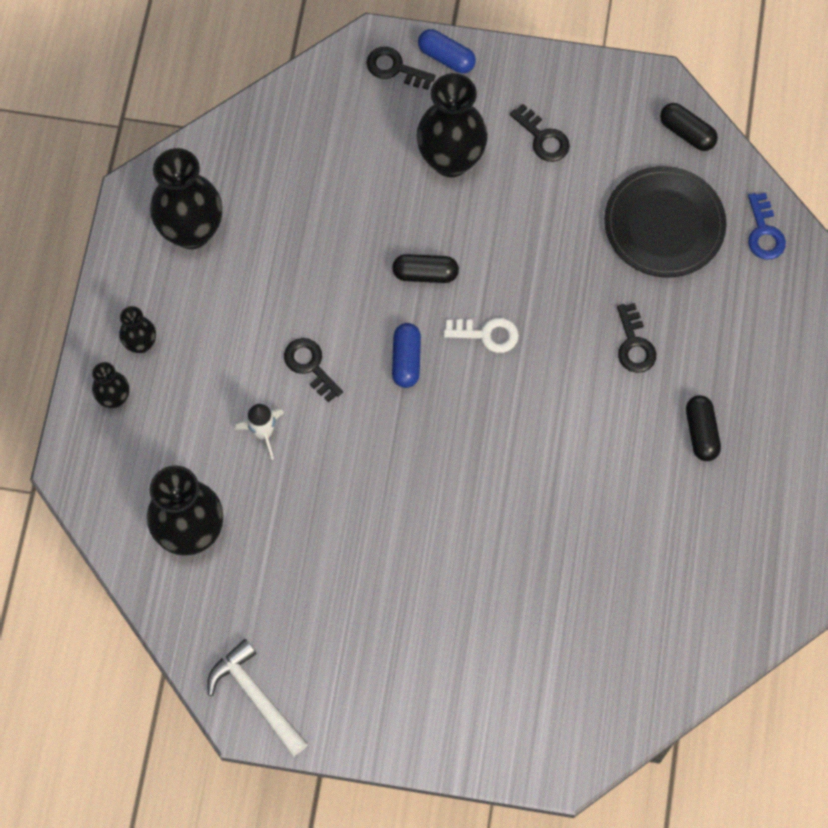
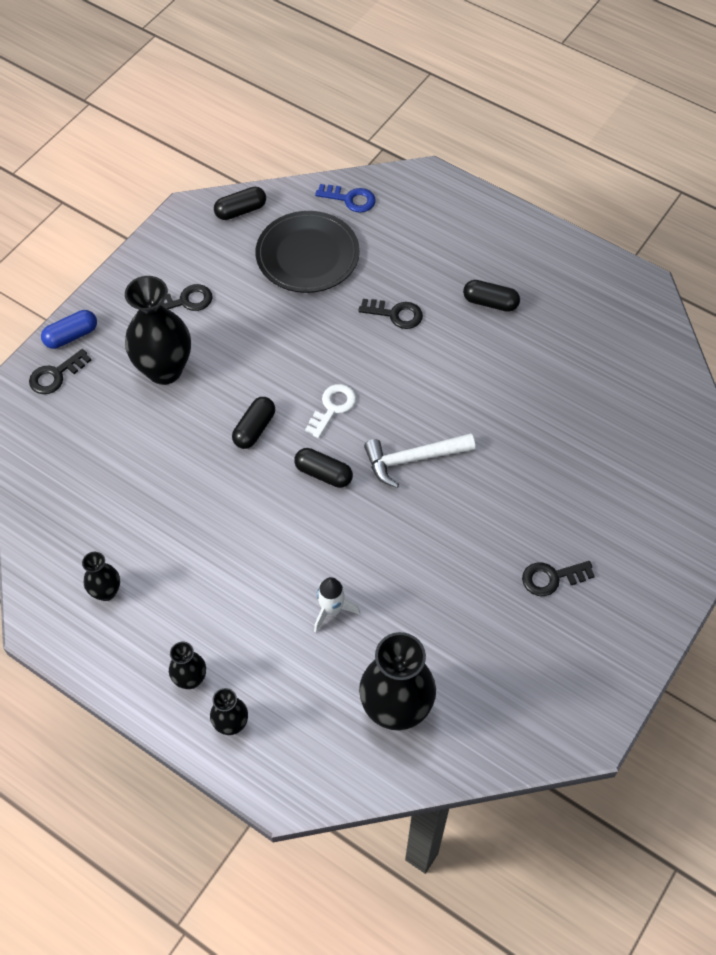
camera: 65 degrees left, 10 degrees down
black vase [150,148,222,249] -> black vase [82,552,120,601], size x0.50
white hammer [207,639,308,756] -> white hammer moved to [364,433,475,488]
black key [284,338,343,402] -> black key moved to [522,561,595,596]
blue capsule [392,323,421,388] -> black capsule [294,448,353,488]

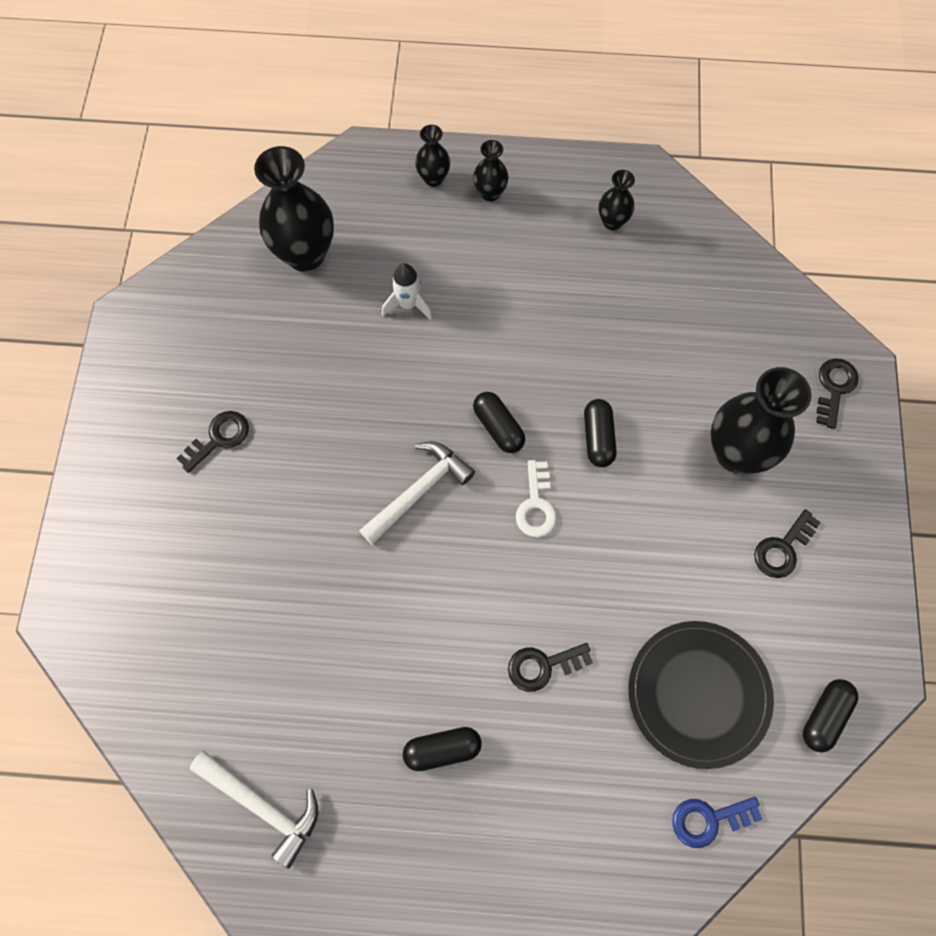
camera: 150 degrees right, 10 degrees up
blue capsule [41,310,97,349] -> none
black capsule [294,448,353,488] -> black capsule turned 60 degrees clockwise [473,392,525,453]
none -> white hammer [189,751,318,869]

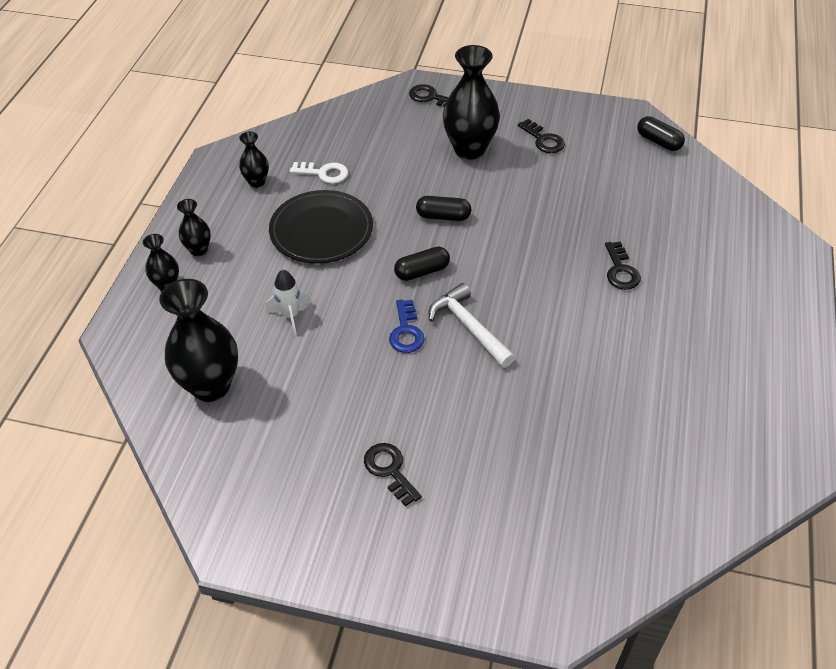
camera: 80 degrees left, 20 degrees down
white hammer [189,751,318,869] -> none
black capsule [403,727,482,771] -> none
white key [516,460,557,537] -> white key moved to [289,162,348,184]
black plate [629,621,774,769] -> black plate moved to [269,190,373,264]
blue key [672,797,763,848] -> blue key moved to [389,300,424,353]

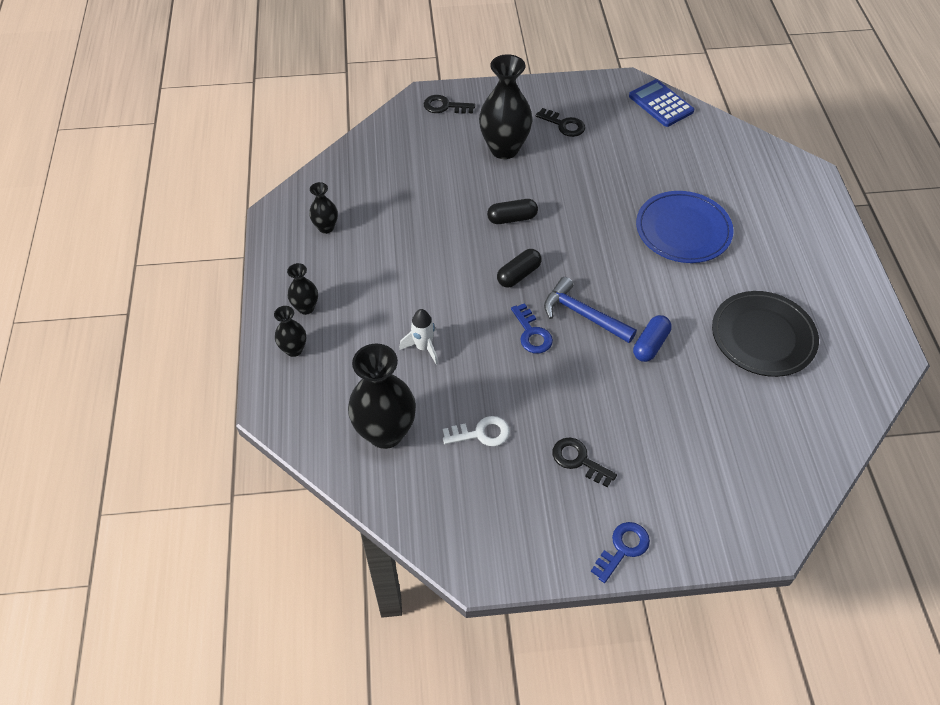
camera: 20 degrees left, 5 degrees up
black plate [269,190,373,264] -> black plate moved to [712,291,819,377]
white key [289,162,348,184] -> white key moved to [443,416,510,446]
white hammer [429,283,515,368] -> blue hammer [544,277,637,343]
black key [605,242,641,290] -> blue plate [636,191,734,263]
black capsule [637,116,685,151] -> blue calculator [629,79,694,127]
none -> blue key [591,522,650,583]
none -> blue capsule [633,315,672,362]

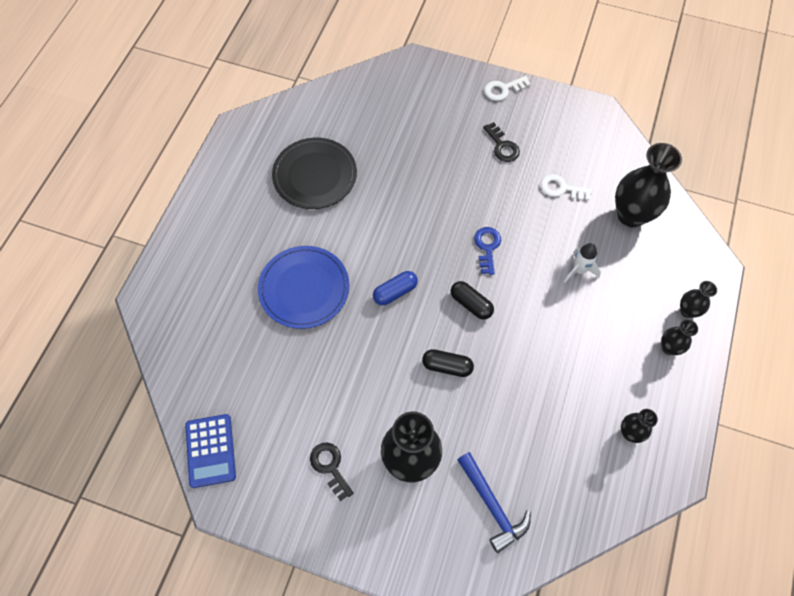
camera: 155 degrees left, 10 degrees up
black key [424,95,475,114] -> none
black capsule [497,249,542,288] -> black capsule turned 60 degrees clockwise [451,281,494,320]
blue hammer [544,277,637,343] -> blue hammer moved to [457,452,531,553]
blue key [591,522,650,583] -> white key [484,76,531,101]
blue capsule [633,315,672,362] -> blue capsule moved to [373,271,418,305]

